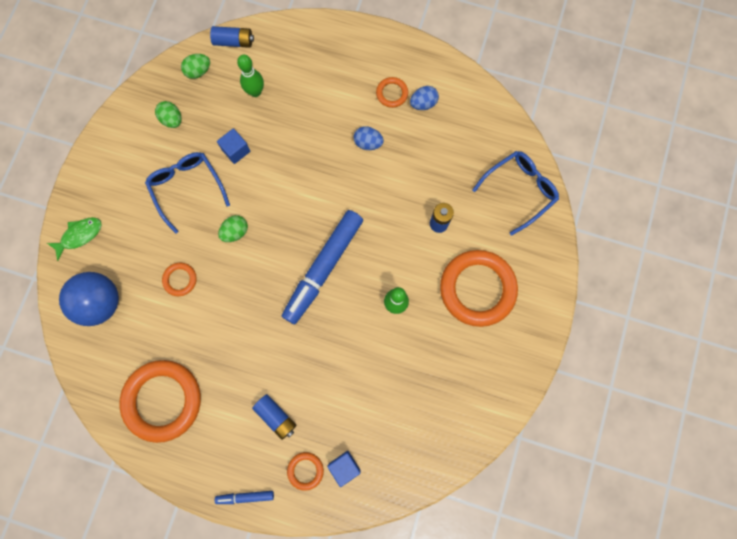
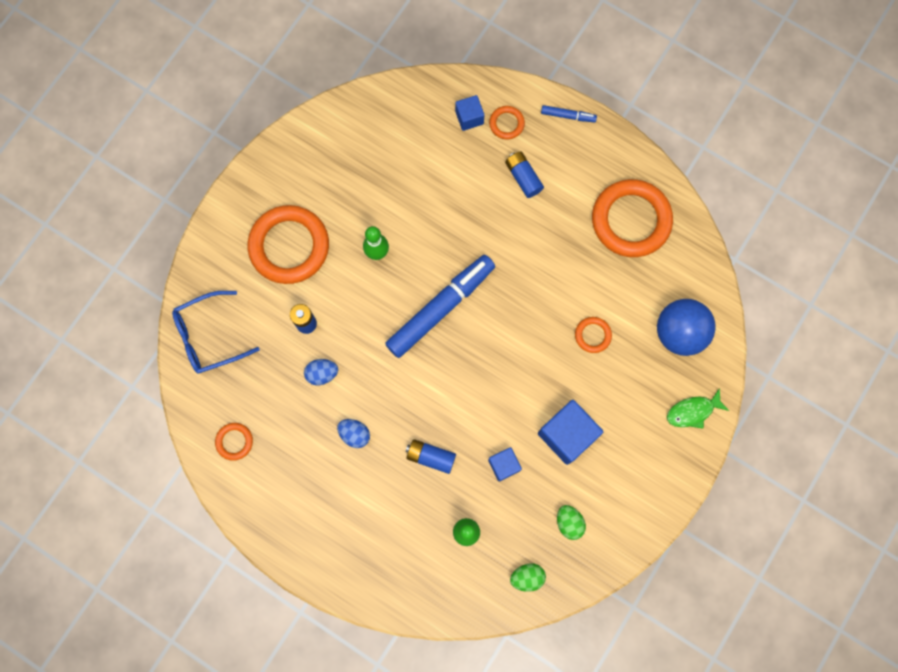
camera: 165 degrees left, 0 degrees up
blue glasses [145,152,230,234] -> blue cube [538,400,603,465]
blue battery [210,26,254,48] -> blue battery moved to [406,439,456,474]
green egg [218,215,248,242] -> none
orange ring [376,77,408,108] -> orange ring moved to [215,423,253,461]
blue egg [410,86,439,110] -> blue egg moved to [304,359,338,385]

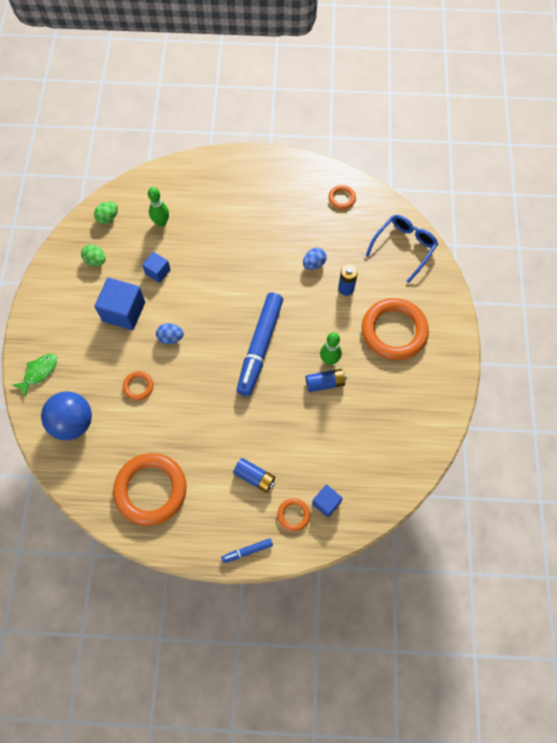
camera: 150 degrees right, 10 degrees down
blue egg [337,419,370,448] -> blue egg moved to [156,323,184,344]
blue battery [406,439,456,474] -> blue battery moved to [306,369,347,392]

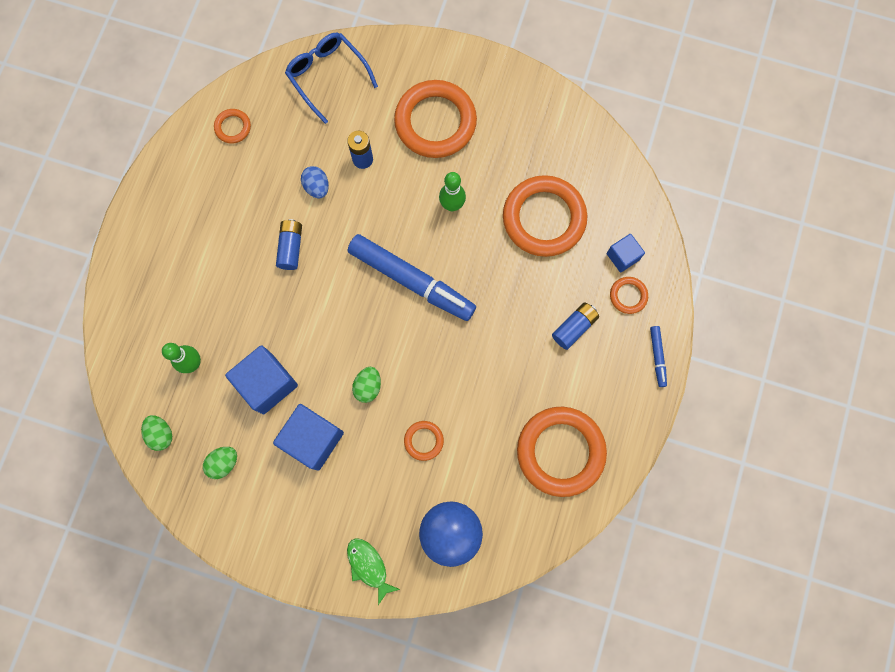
camera: 75 degrees left, 10 degrees up
blue cube [142,252,171,283] -> blue cube [225,345,298,414], size x1.78
blue egg [156,323,184,344] -> green egg [352,367,381,403]
blue battery [306,369,347,392] -> blue battery moved to [276,219,302,270]
none -> orange ring [503,175,587,257]

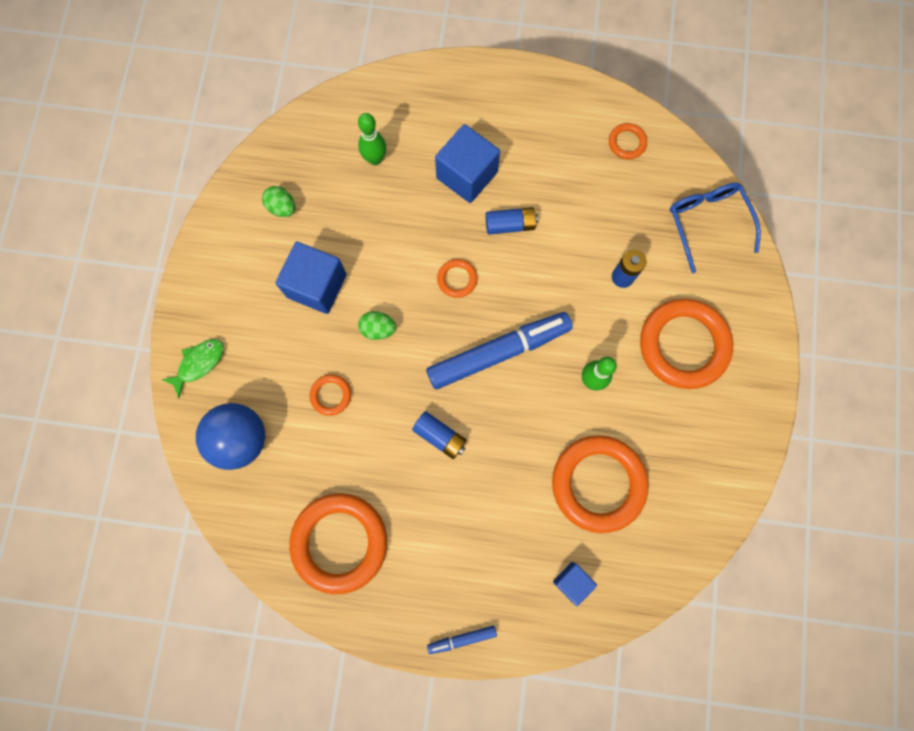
camera: 80 degrees right, 0 degrees up
green egg [141,415,172,451] -> none
blue cube [225,345,298,414] -> blue cube moved to [435,124,500,203]
blue glasses [285,33,378,124] -> blue glasses turned 60 degrees counterclockwise [670,183,761,273]
blue egg [301,166,329,199] -> none
blue marker [348,234,476,321] -> blue marker turned 135 degrees counterclockwise [426,312,573,389]
blue battery [552,302,599,350] -> blue battery moved to [412,411,467,459]
orange ring [610,277,648,314] -> orange ring moved to [437,259,477,298]

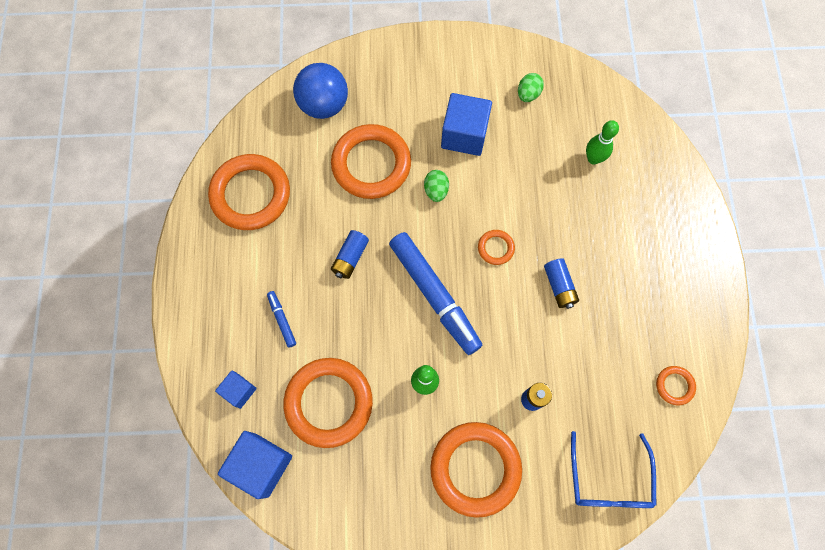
camera: 80 degrees right, 5 degrees down
green fish [161,339,224,398] -> none
orange ring [310,375,351,416] -> orange ring [331,124,411,199], size x2.23
blue marker [427,626,497,654] -> blue marker moved to [267,291,296,348]
blue cube [435,124,500,203] -> blue cube moved to [218,431,292,499]
blue glasses [670,183,761,273] -> blue glasses turned 120 degrees clockwise [571,431,656,508]

